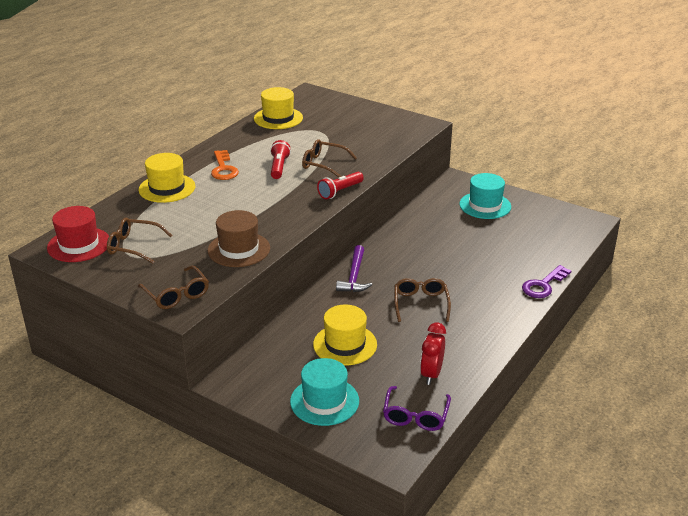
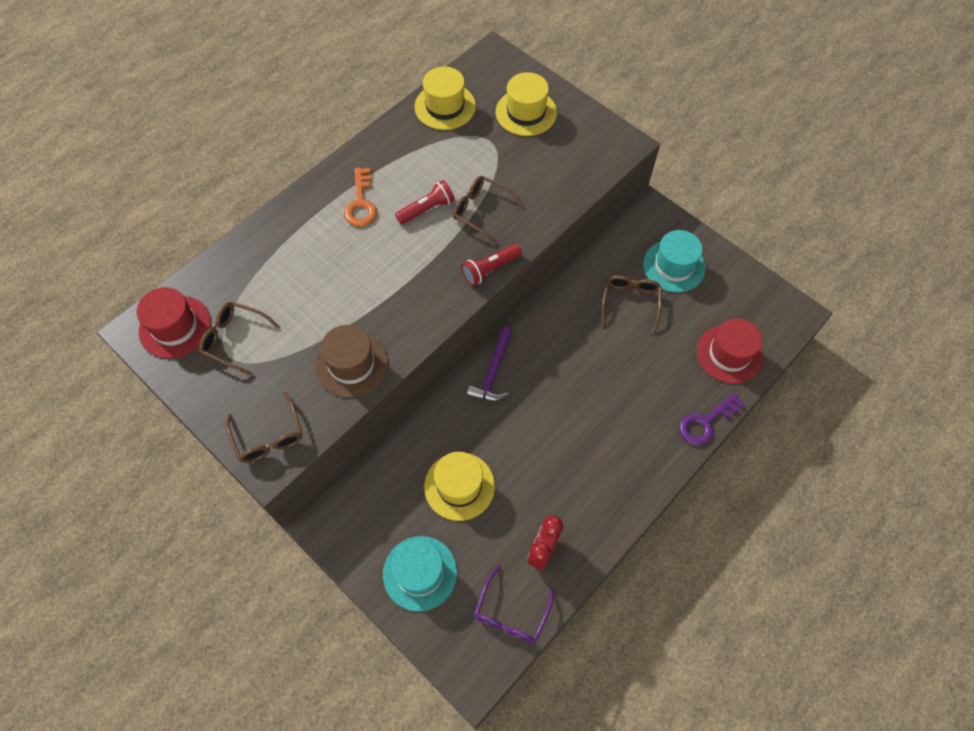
camera: 10 degrees right, 30 degrees up
yellow hat [139,153,195,203] -> yellow hat moved to [496,72,557,136]
red flashlight [270,140,291,179] -> red flashlight turned 45 degrees clockwise [395,180,455,224]
brown glasses [394,278,451,322] -> brown glasses moved to [602,275,662,333]
none -> red hat [697,318,763,384]

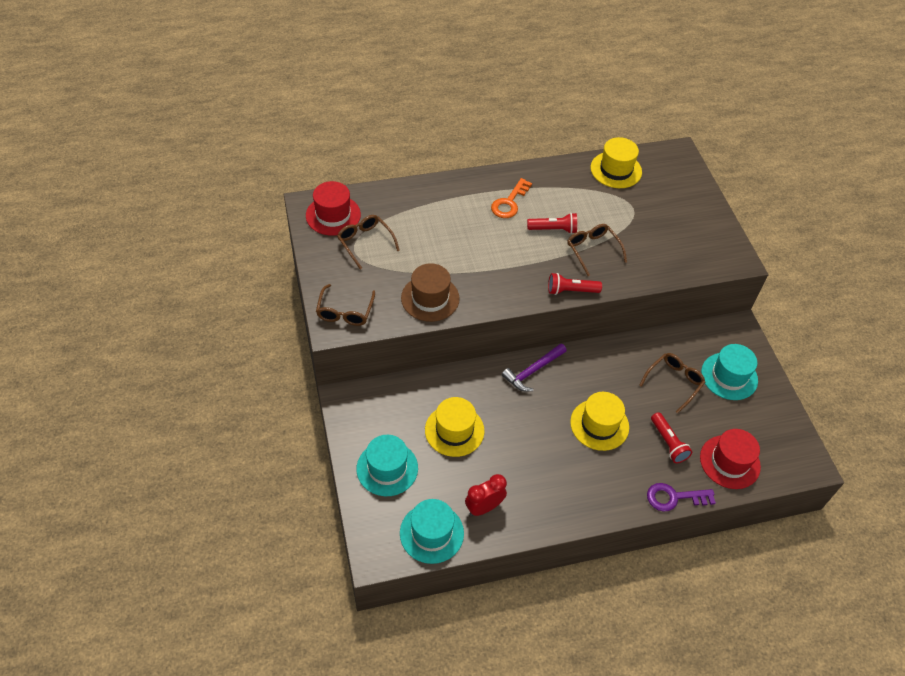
camera: 30 degrees right, 10 degrees down
purple glasses [474,565,554,643] -> turquoise hat [400,499,464,564]
yellow hat [496,72,557,136] -> yellow hat moved to [570,392,629,451]
none -> red flashlight [651,412,692,463]

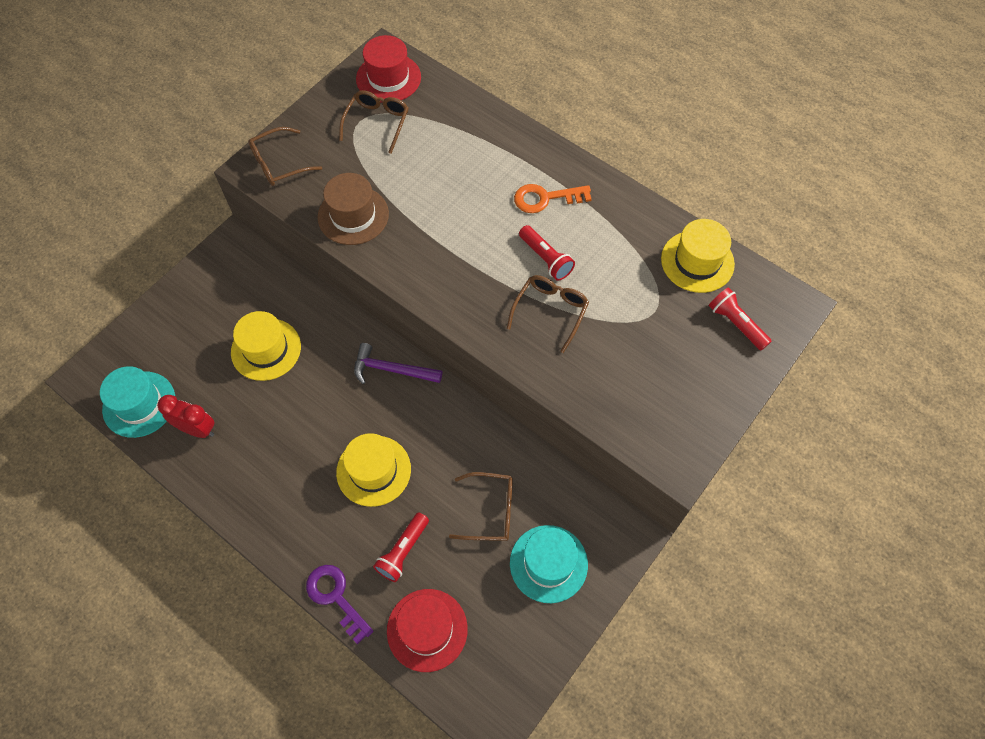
camera: 55 degrees right, 10 degrees up
turquoise hat [356,435,418,496] -> none
red flashlight [548,273,602,295] -> red flashlight moved to [709,287,772,351]

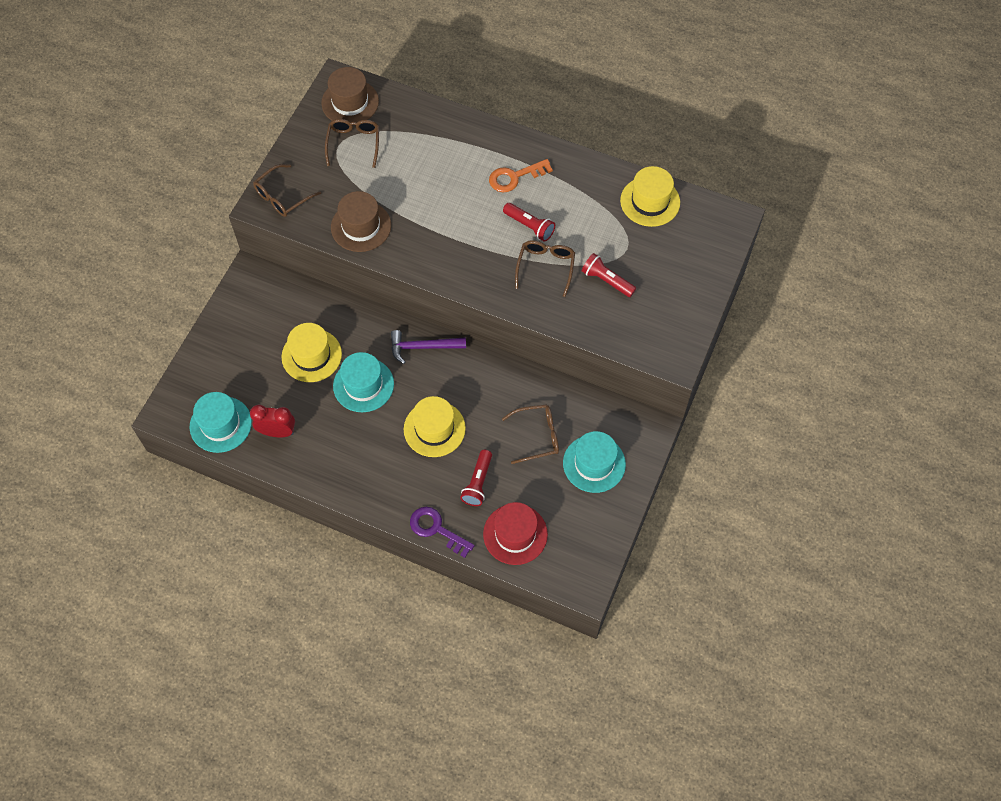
camera: 15 degrees left, 0 degrees up
red hat [356,35,421,103] -> brown hat [321,67,379,123]
red flashlight [709,287,772,351] -> red flashlight moved to [582,253,636,297]
none -> turquoise hat [333,352,394,412]

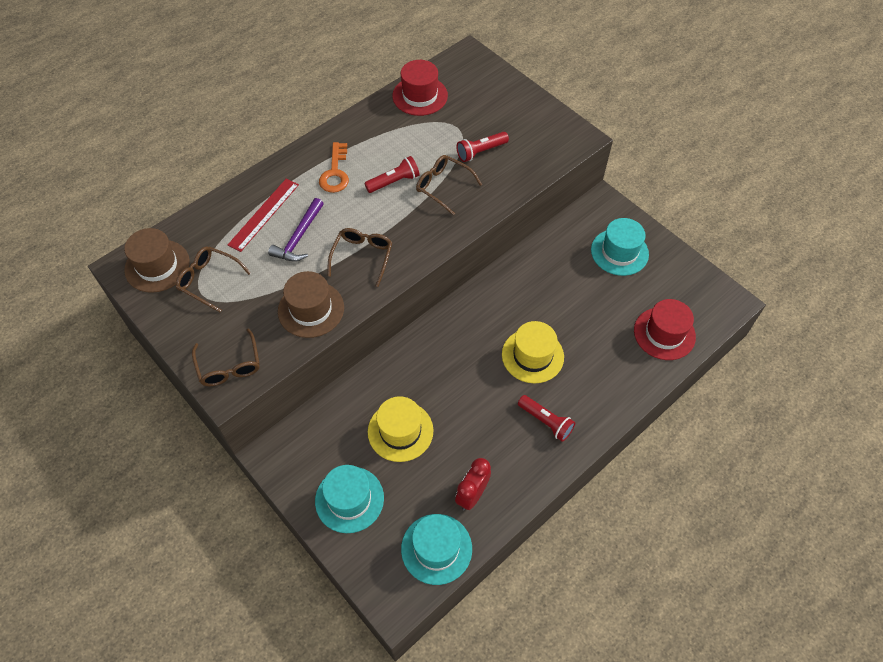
camera: 65 degrees left, 5 degrees down
turquoise hat [333,352,394,412] -> turquoise hat moved to [315,465,384,533]
purple hammer [391,330,466,364] -> purple hammer moved to [268,198,324,262]
purple key [410,507,475,558] -> none
red flashlight [460,450,492,506] -> red flashlight moved to [518,395,575,442]
brown glasses [502,404,559,464] -> brown glasses moved to [328,228,392,287]
yellow hat [620,166,680,227] -> red hat [392,60,448,116]
none -> red ruler [228,179,299,252]

